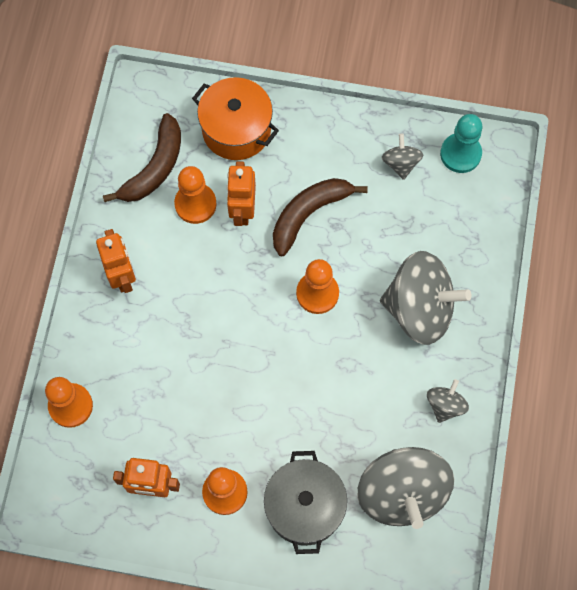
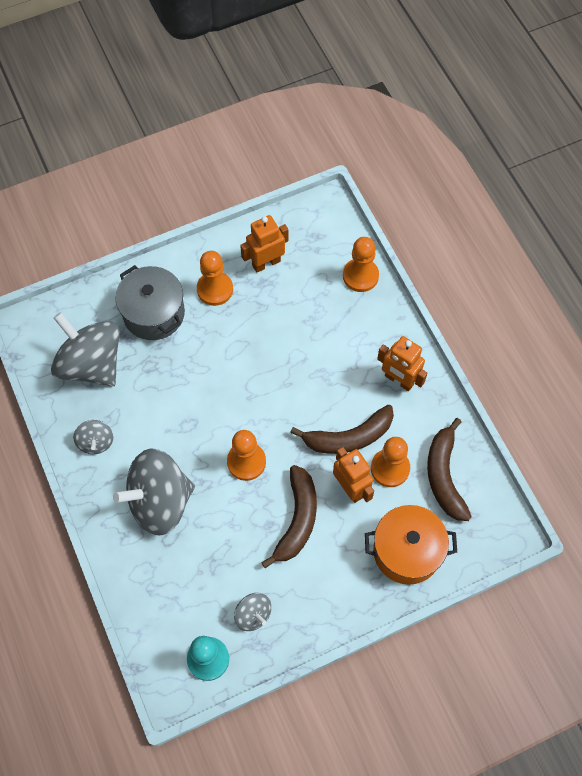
camera: 145 degrees right, 5 degrees down
none -> brown banana [290,405,394,454]

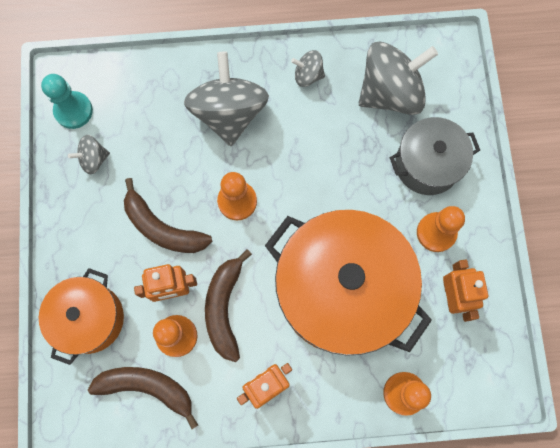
camera: 110 degrees right, 10 degrees up
none -> orange pot [265,210,432,356]

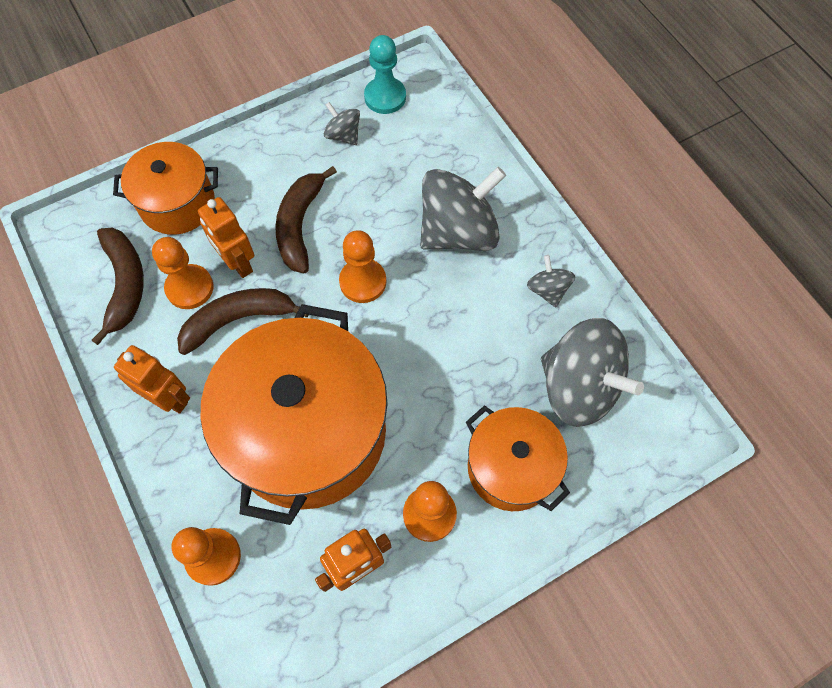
camera: 65 degrees right, 10 degrees down
grey pot [390,117,480,195] -> orange pot [466,405,570,511]

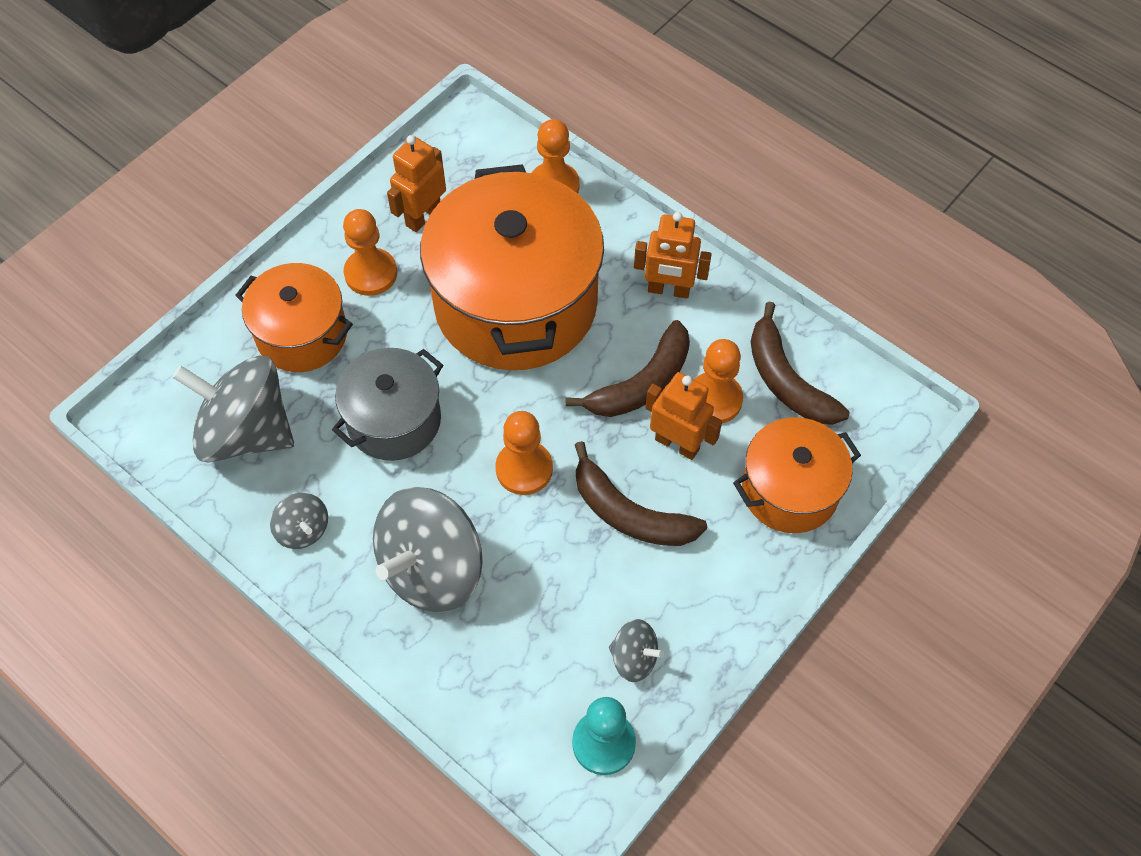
camera: 160 degrees right, 5 degrees down
brown banana [275,166,337,273] -> brown banana turned 135 degrees clockwise [575,441,707,546]
none -> grey pot [332,348,443,461]

